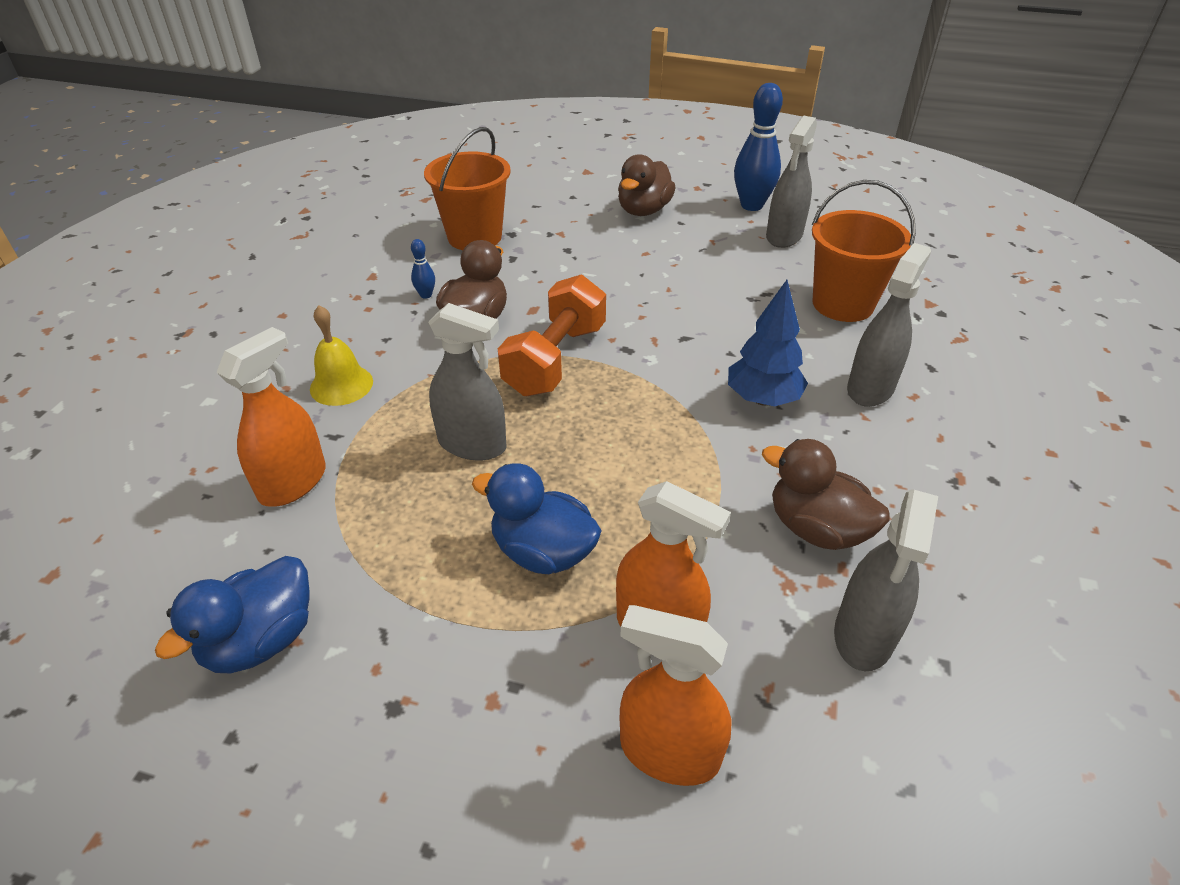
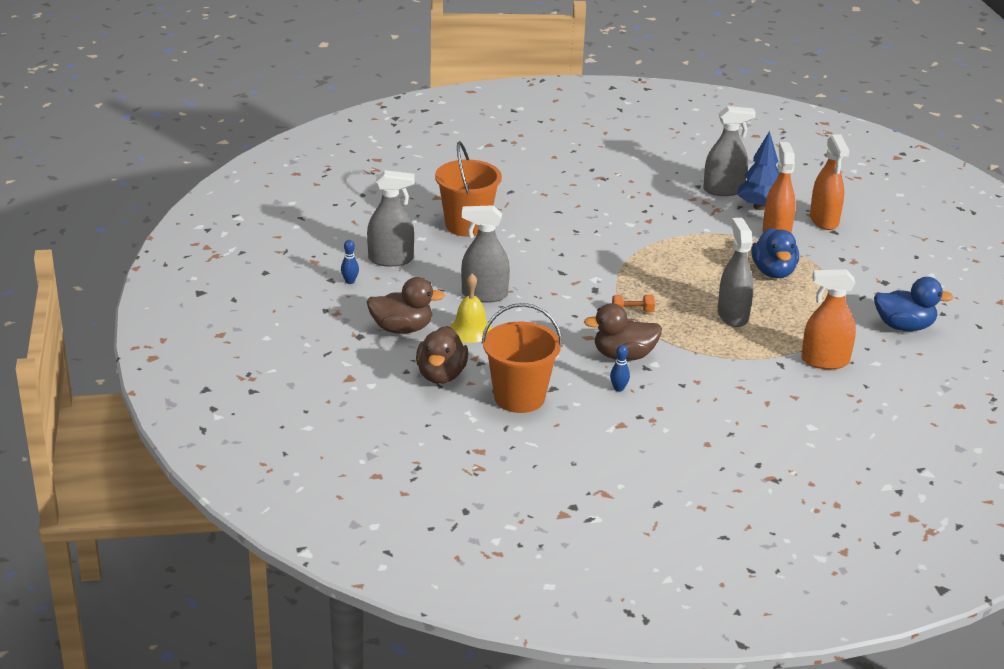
camera: 120 degrees left, 10 degrees down
yellow bell [310,305,373,406] -> yellow bell moved to [450,273,492,343]
orange dumbbell [498,275,606,396] -> orange dumbbell [612,295,655,312], size x0.42
blue tree [728,280,808,406] -> blue tree moved to [738,131,779,210]
blue bowling pin [734,83,783,211] -> blue bowling pin [341,240,359,284], size x0.45
brown duck [762,439,890,550] -> brown duck moved to [416,326,468,384]
grey spray bottle [847,243,931,407] -> grey spray bottle moved to [461,205,510,303]

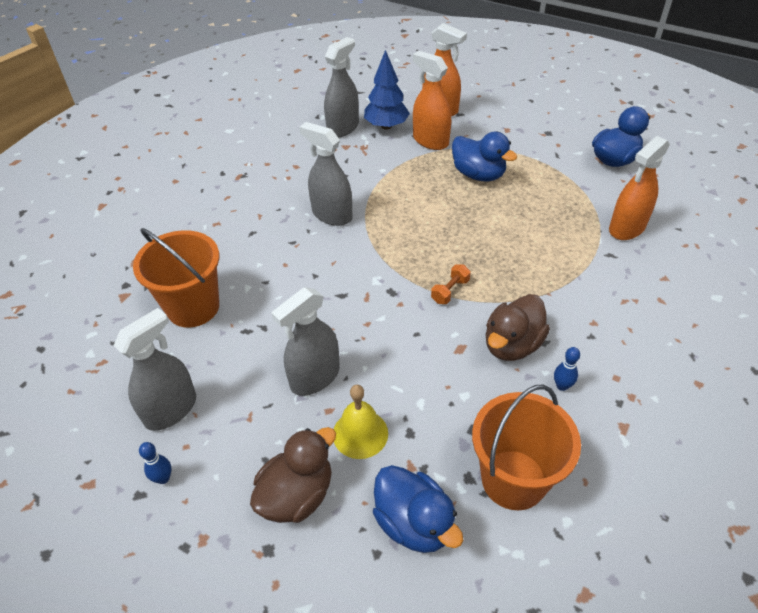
camera: 45 degrees left, 15 degrees up
brown duck [416,326,468,384] -> blue duck [373,465,463,553]
grey spray bottle [718,218,754,327] -> grey spray bottle moved to [299,122,353,226]

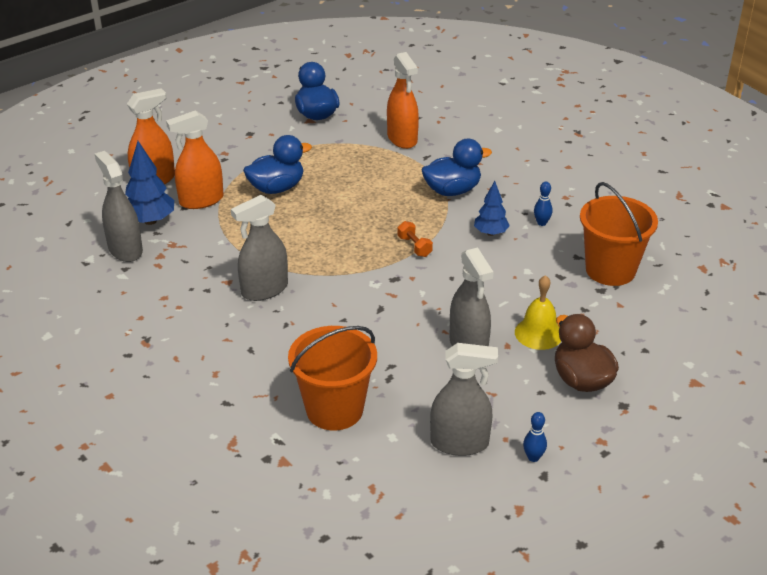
camera: 70 degrees left, 10 degrees down
grey spray bottle [113,308,196,431] -> grey spray bottle turned 120 degrees clockwise [430,343,498,456]
blue duck [373,465,463,553] -> blue duck moved to [422,139,492,196]
brown duck [486,294,550,361] -> blue tree [474,181,510,236]

